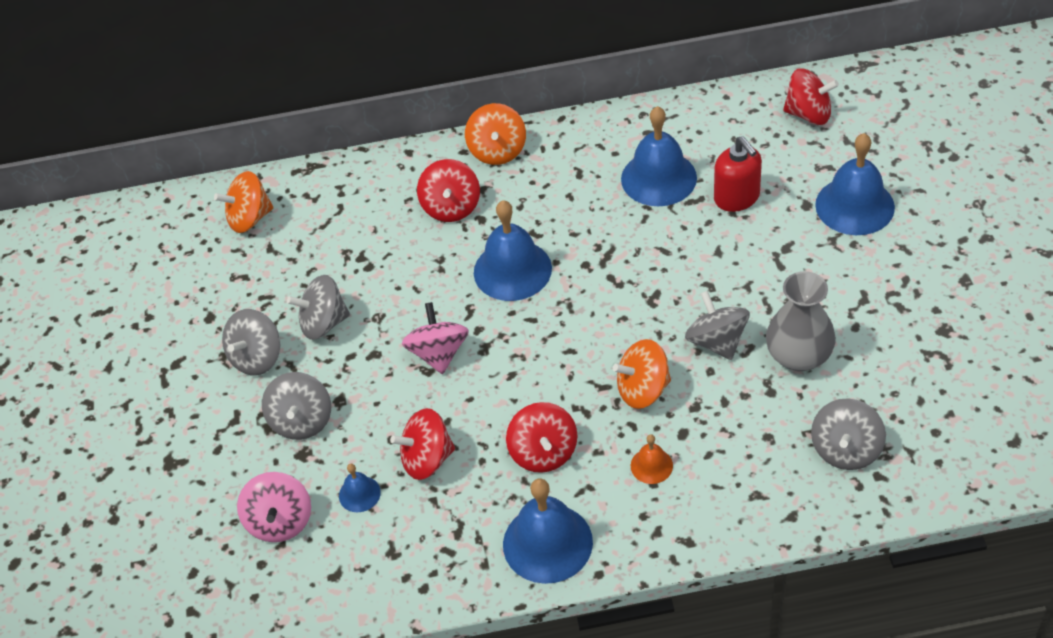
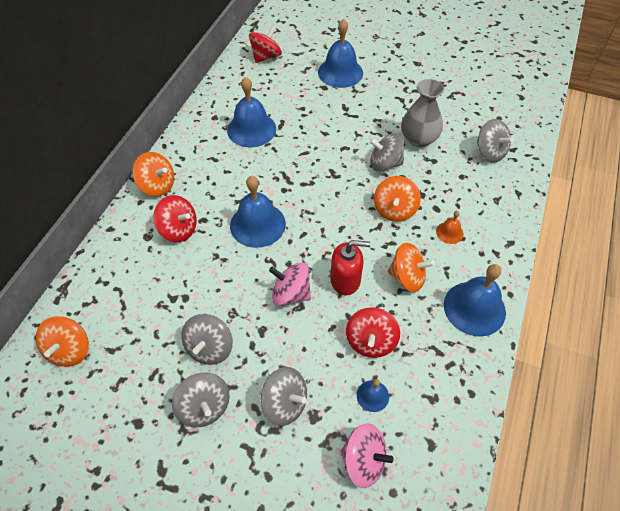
camera: 65 degrees left, 5 degrees up
red spinning top [506,402,577,473] -> orange spinning top [388,243,435,292]
red soap dispenser [714,136,762,212] -> red soap dispenser moved to [330,240,370,295]

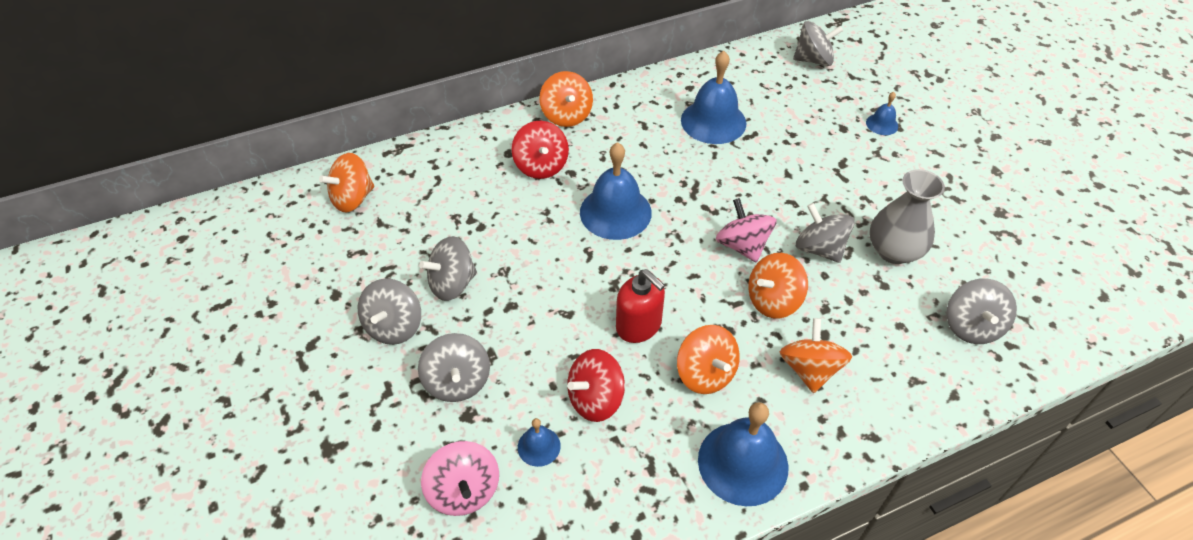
camera: 45 degrees right, 5 degrees down
red spinning top [249,26,282,63] -> grey spinning top [793,21,843,66]
pink spinning top [269,263,311,306] -> pink spinning top moved to [716,198,777,263]
blue bell [318,19,363,88] -> blue bell [866,92,898,135], size x0.48
orange bell [436,211,464,244] -> orange spinning top [780,318,852,393]

